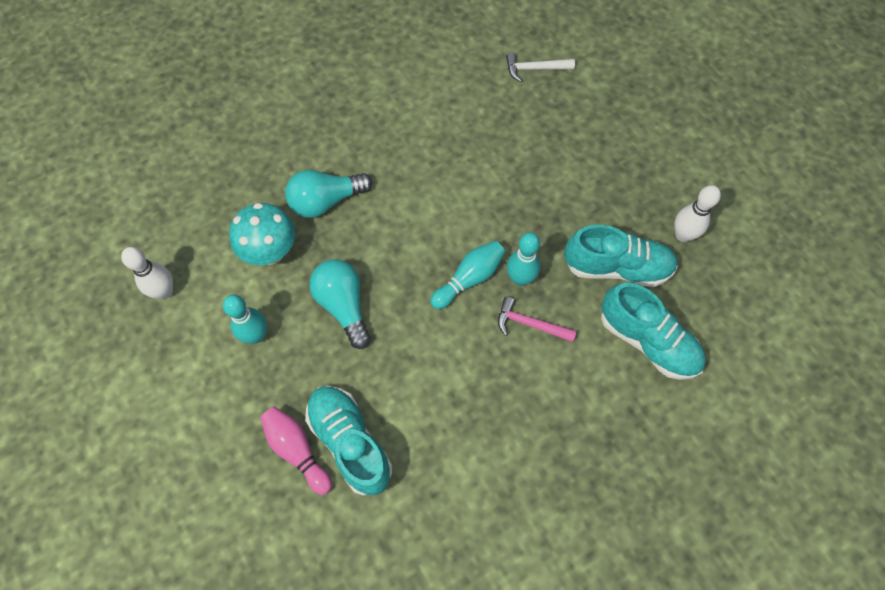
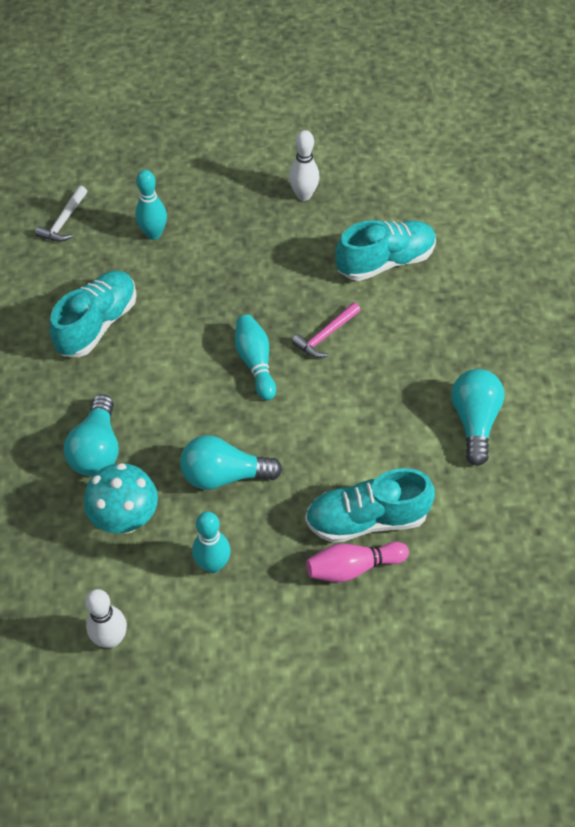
camera: 65 degrees left, 10 degrees down
turquoise bowling pin [507,232,541,286] -> turquoise bowling pin moved to [135,170,167,240]
turquoise shoe [564,225,678,287] -> turquoise shoe moved to [49,271,137,357]
none -> turquoise light bulb [451,369,504,466]

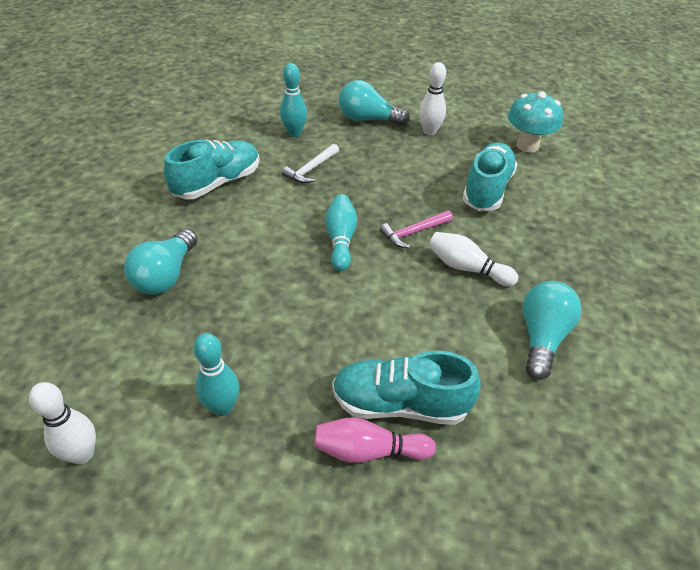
camera: 15 degrees right, 10 degrees down
white hammer [35,186,87,242] -> white hammer moved to [282,144,339,183]
turquoise mushroom [84,463,158,534] -> turquoise mushroom moved to [508,91,563,153]
turquoise light bulb [180,435,282,490] -> turquoise light bulb moved to [339,80,410,126]
turquoise shoe [335,220,436,281] -> turquoise shoe turned 60 degrees counterclockwise [462,142,517,211]
none -> white bowling pin [429,232,518,286]

